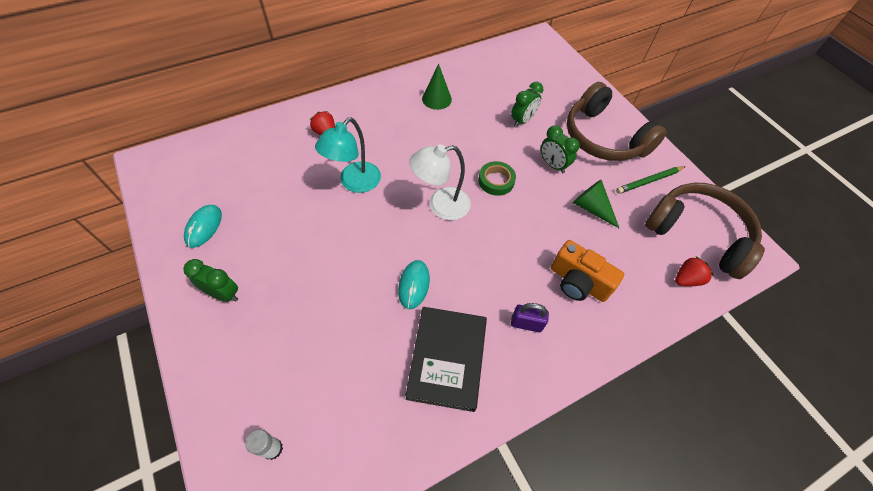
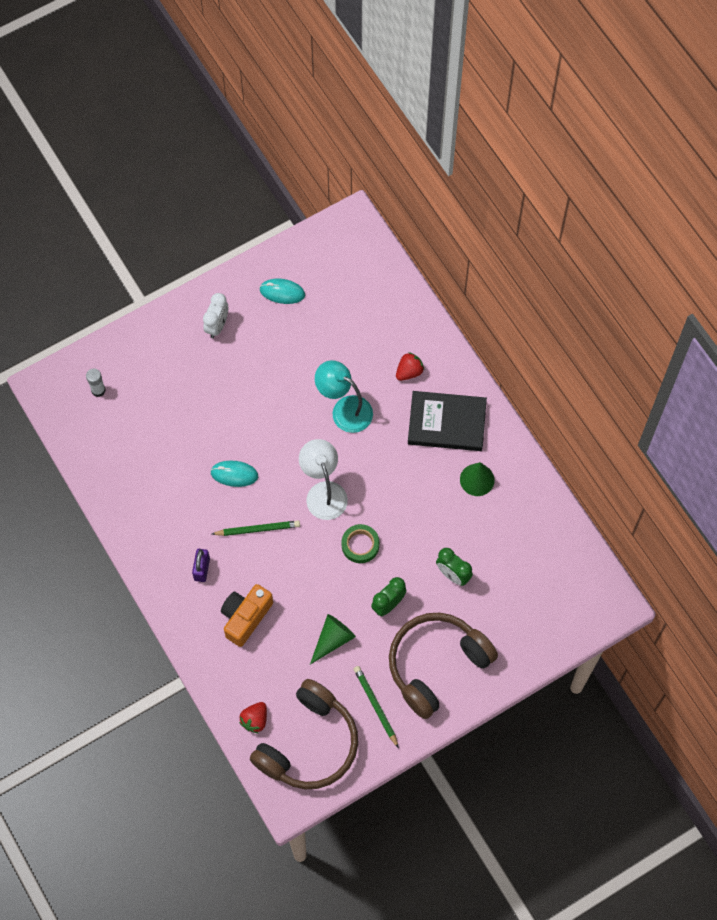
camera: 90 degrees right, 10 degrees up
green clock [183,259,238,302] -> white clock [203,293,228,338]
black book [405,307,487,412] -> black book moved to [408,391,487,451]
red strawberry [675,256,713,286] -> red strawberry turned 60 degrees clockwise [239,702,267,734]
none -> green pencil [212,520,300,536]

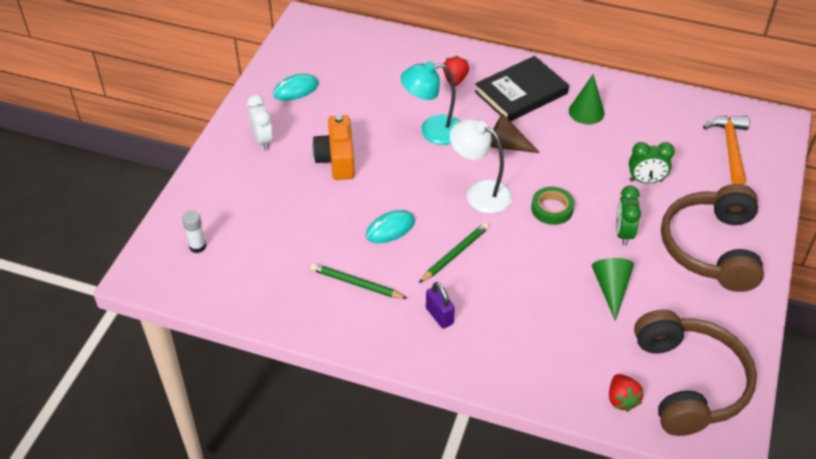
camera: 40 degrees left, 20 degrees down
orange camera [221,584,273,647] -> orange camera moved to [312,115,355,180]
green pencil [354,666,399,748] -> green pencil moved to [310,263,408,299]
none -> brown cone [491,113,540,153]
none -> orange hammer [703,116,750,185]

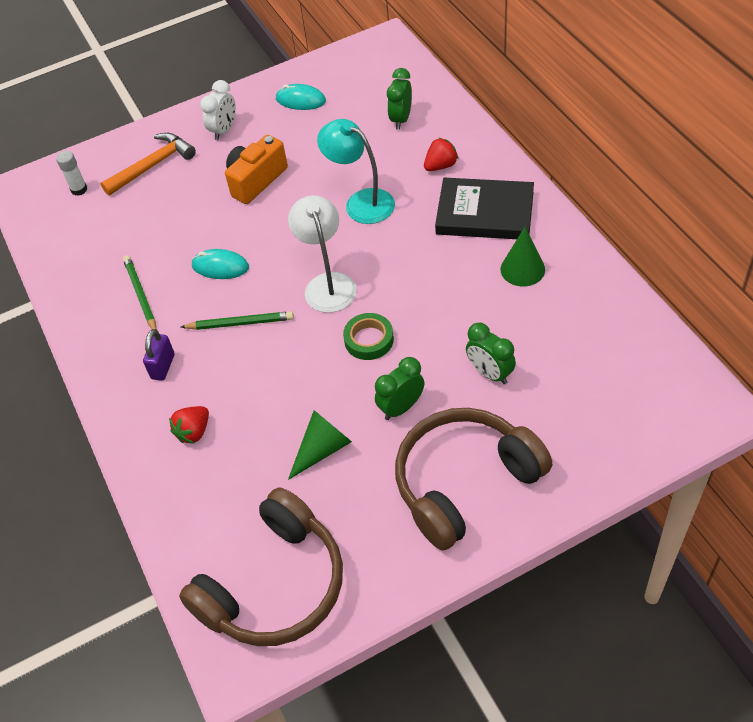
camera: 50 degrees right, 5 degrees up
brown cone [491,113,540,153] -> none
red strawberry [609,374,643,412] -> red strawberry moved to [169,406,209,444]
orange hammer [703,116,750,185] -> orange hammer moved to [101,133,196,196]
none -> green clock [387,68,412,130]

